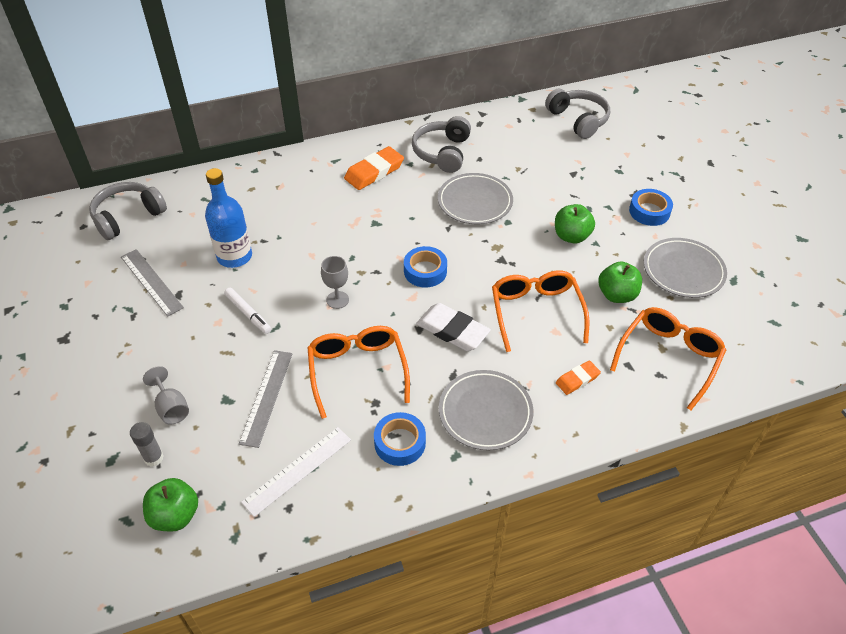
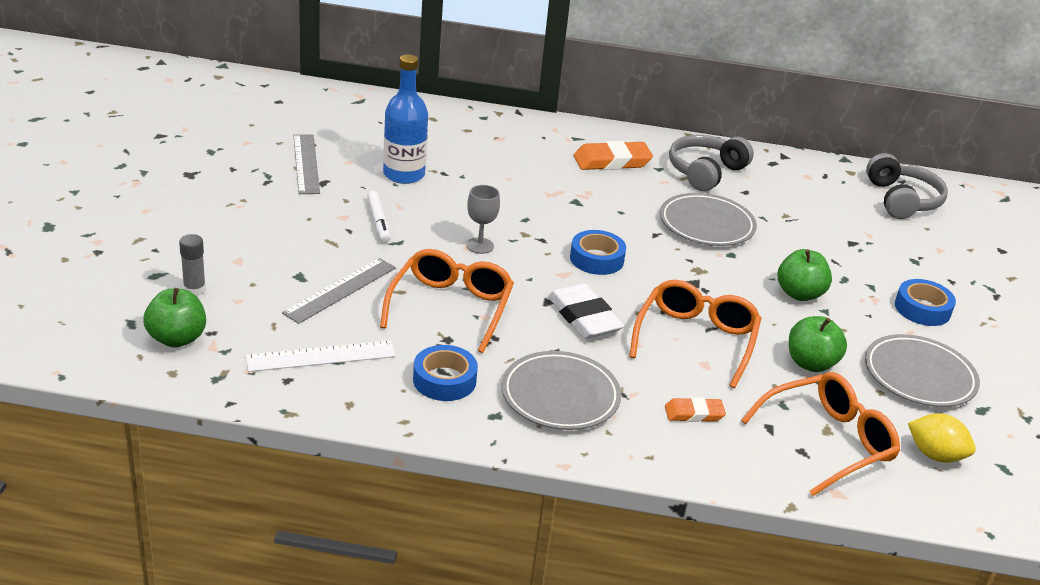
camera: 25 degrees right, 15 degrees down
grey headphones [89,182,167,240] -> none
grey goblet [143,366,189,425] -> none
none -> yellow lemon [908,413,976,463]

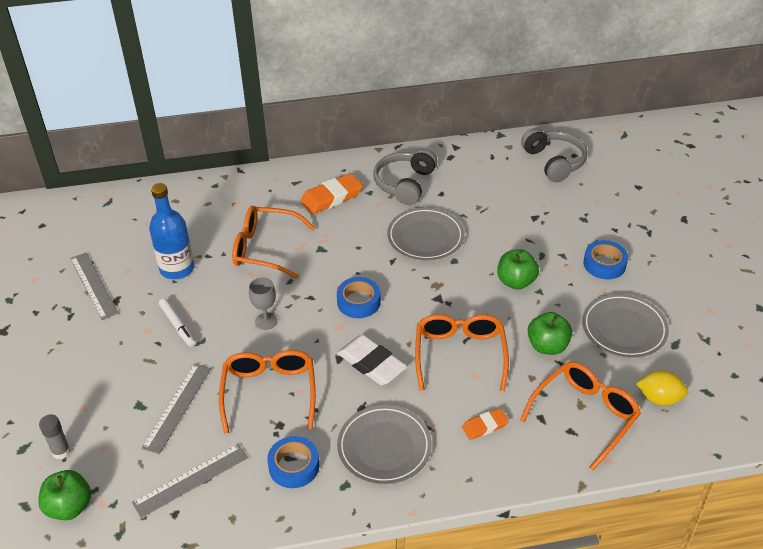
camera: 15 degrees left, 10 degrees up
white ruler [246,341,396,372] -> grey ruler [132,444,248,518]
none -> orange glasses [232,206,316,279]

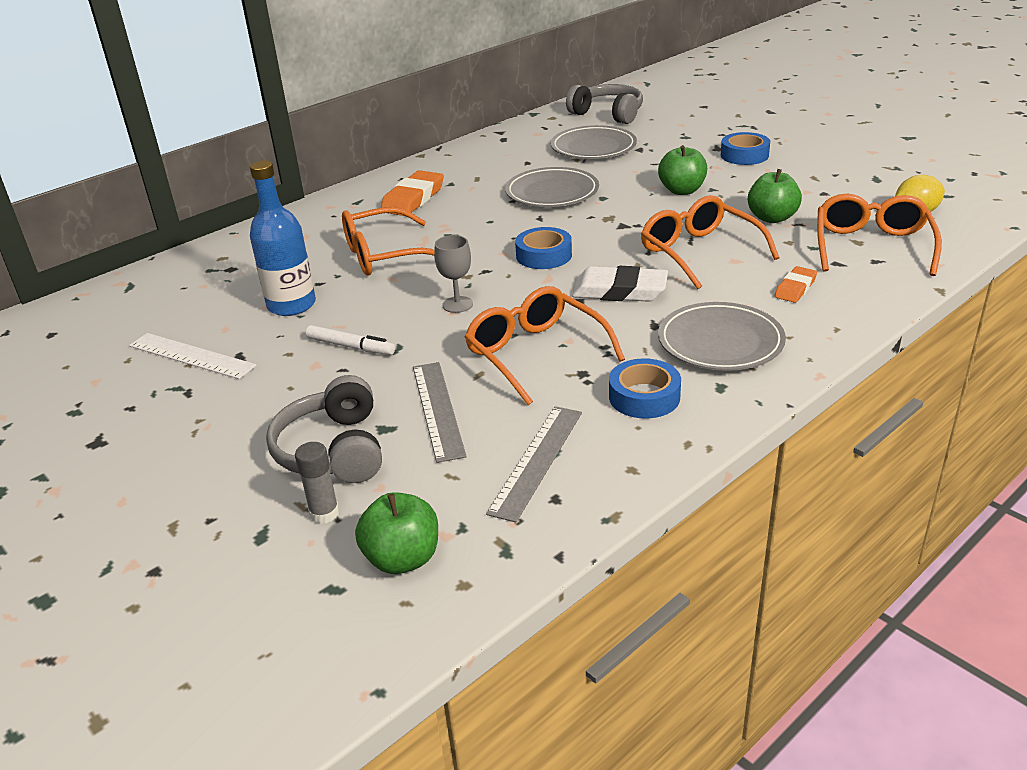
camera: 30 degrees left, 10 degrees down
grey ruler [70,252,119,320] -> white ruler [129,333,257,379]
grey headphones [373,148,437,205] -> grey headphones moved to [266,375,382,483]
grey plate [582,294,669,358] -> grey plate moved to [551,125,637,159]

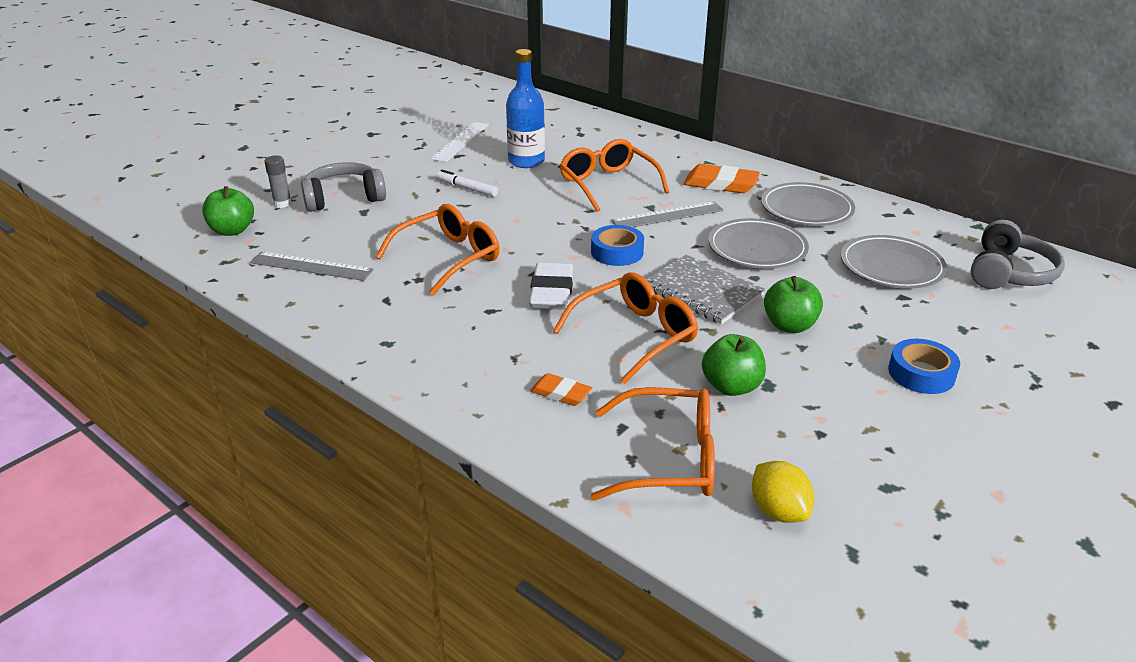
camera: 80 degrees right, 0 degrees up
white marker [306,325,395,355] -> white marker turned 105 degrees clockwise [436,169,498,197]
grey ruler [413,362,467,463] -> grey ruler moved to [611,201,724,227]
grey goblet [434,235,473,313] -> none
blue tape [609,358,681,419] -> none
grey plate [658,302,786,371] -> grey plate moved to [761,182,855,226]
none -> grey notebook [646,255,765,324]

